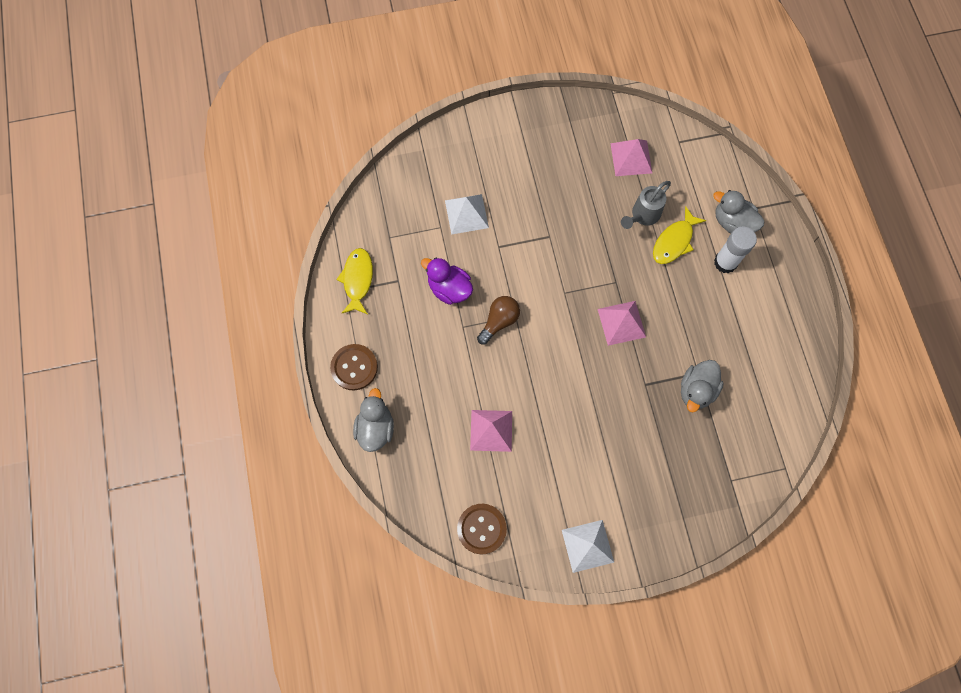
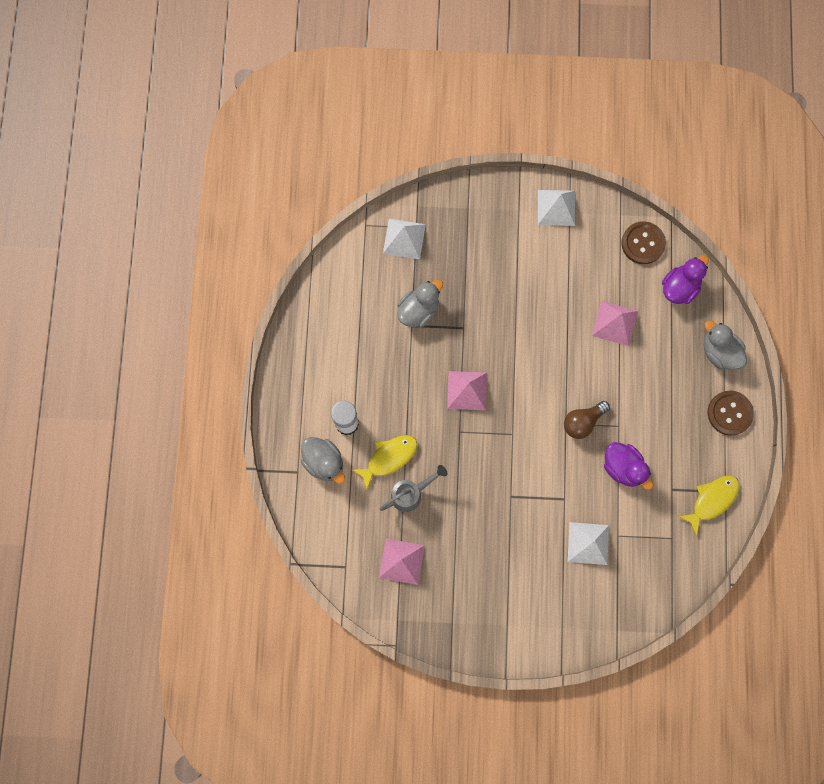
camera: 165 degrees left, 5 degrees up
yellow fish [336,248,373,314] -> yellow fish turned 150 degrees counterclockwise [678,475,739,536]
grey duck [353,388,394,452] -> grey duck turned 120 degrees clockwise [703,320,747,370]
none -> white pyramid [383,219,426,259]
none -> purple duck [662,255,709,304]

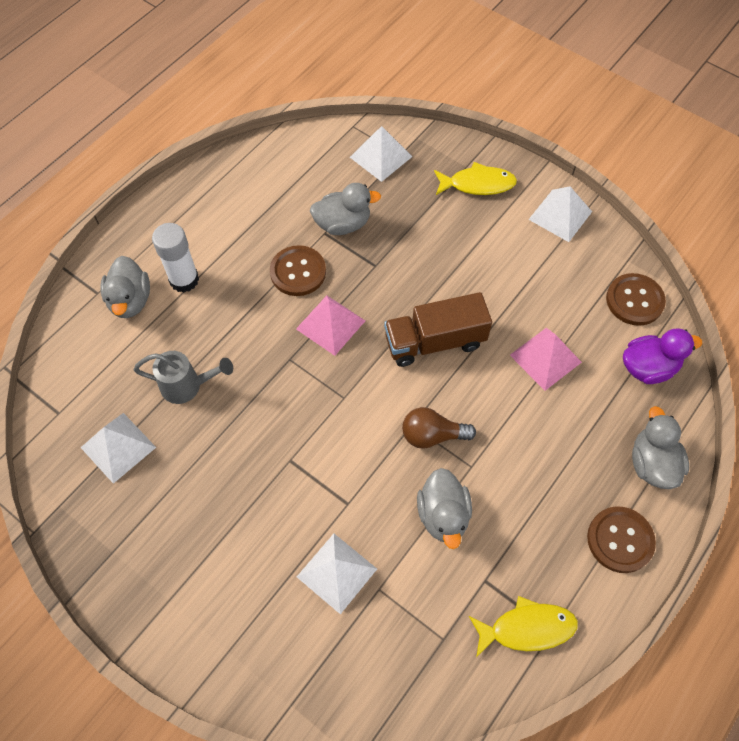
camera: 35 degrees right, 15 degrees down
yellow fish [353,435,417,490] -> yellow fish moved to [434,162,517,195]
pink pyramid [379,539,425,585] -> white pyramid [81,413,156,484]
purple duck [604,442,653,490] -> grey duck [417,468,472,549]
none -> brown button [270,245,326,296]
none -> brown truck [384,292,492,367]

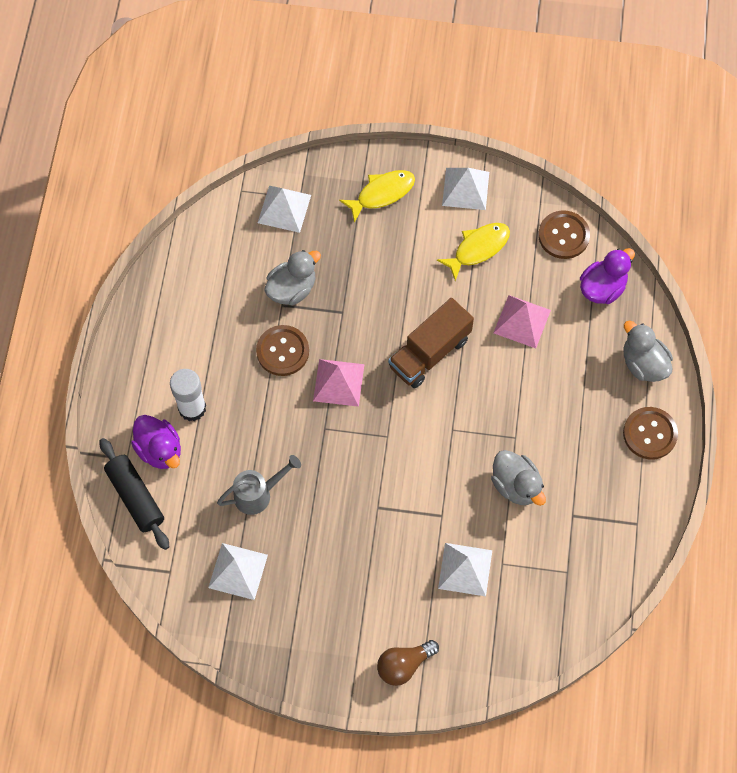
camera: 30 degrees left, 5 degrees up
grey duck [100,256,150,318] -> purple duck [131,415,181,469]
brown light bulb [402,407,476,449] -> brown light bulb moved to [377,640,439,686]
yellow fish [469,596,578,657] -> yellow fish moved to [437,223,510,281]
none -> black rolling pin [99,438,169,550]

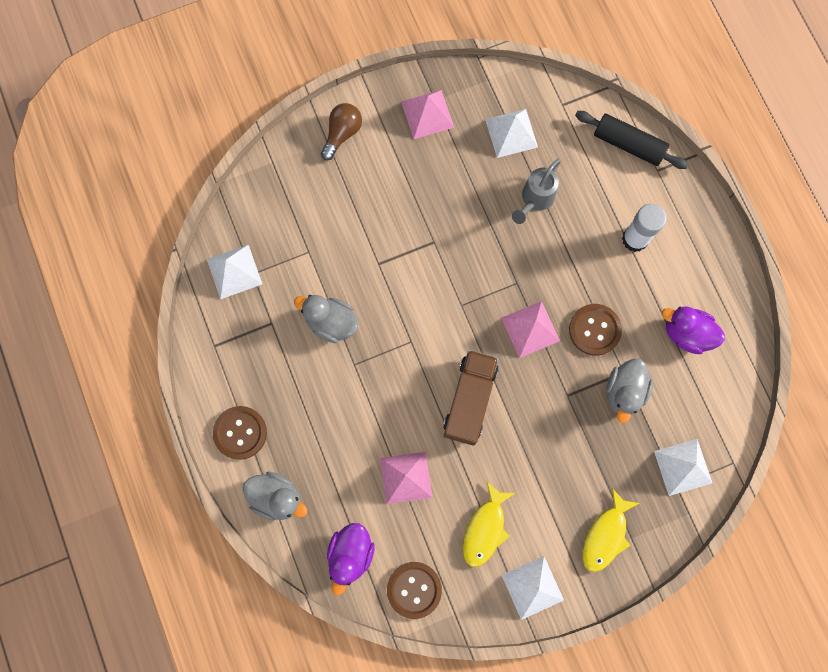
camera: 150 degrees right, 10 degrees up
purple duck [131,415,181,469] -> purple duck moved to [662,306,725,354]
white pyramid [438,543,492,596] -> white pyramid moved to [207,245,262,299]
none -> pink pyramid [401,90,454,139]

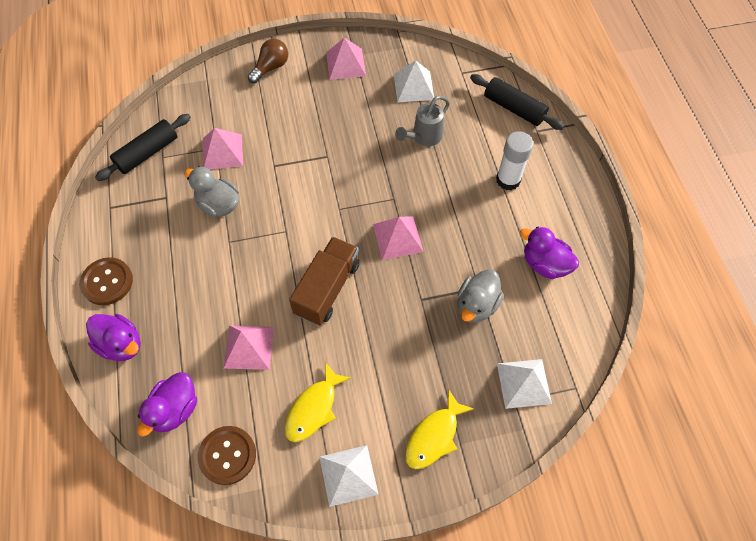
camera: 10 degrees right, 15 degrees down
white pyramid [207,245,262,299] -> black rolling pin [95,114,191,181]
grey duck [243,472,307,521] -> purple duck [86,314,141,361]
brown button [569,304,622,356] -> none
none -> pink pyramid [203,128,243,169]

